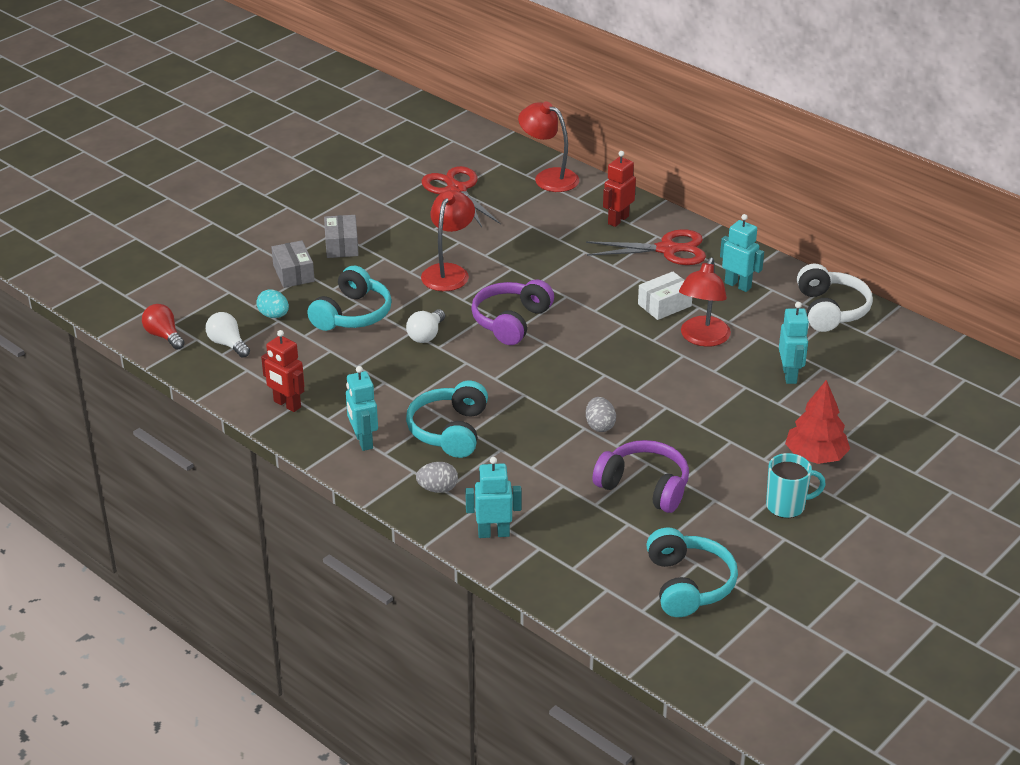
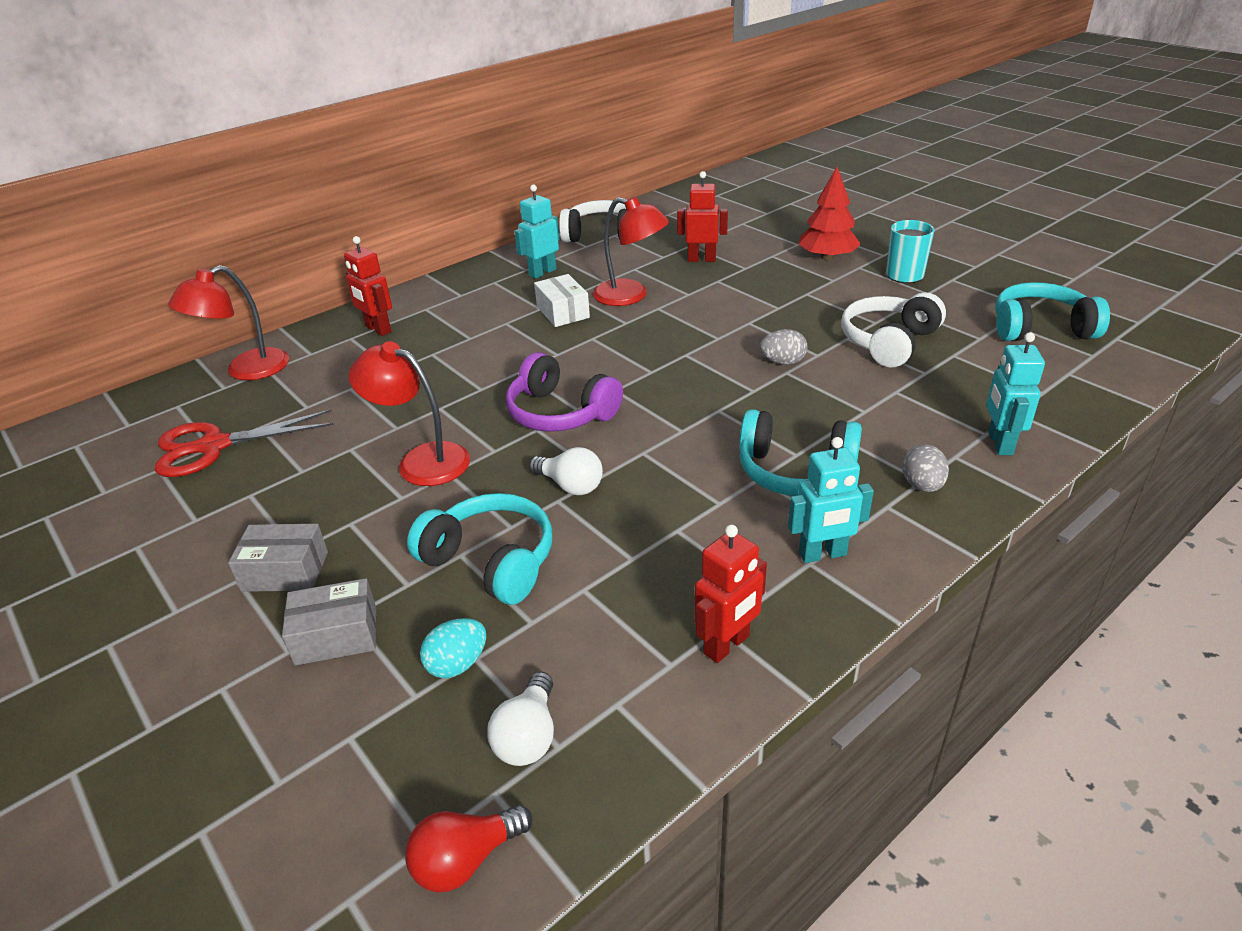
camera: 80 degrees left, 0 degrees up
white light bulb [206,312,250,358] -> white light bulb turned 45 degrees counterclockwise [487,672,554,766]
red scissors [586,229,706,265] -> none
purple headphones [592,440,689,513] -> white headphones [841,292,946,367]
turquoise robot [779,302,809,384] -> red robot [677,171,728,262]

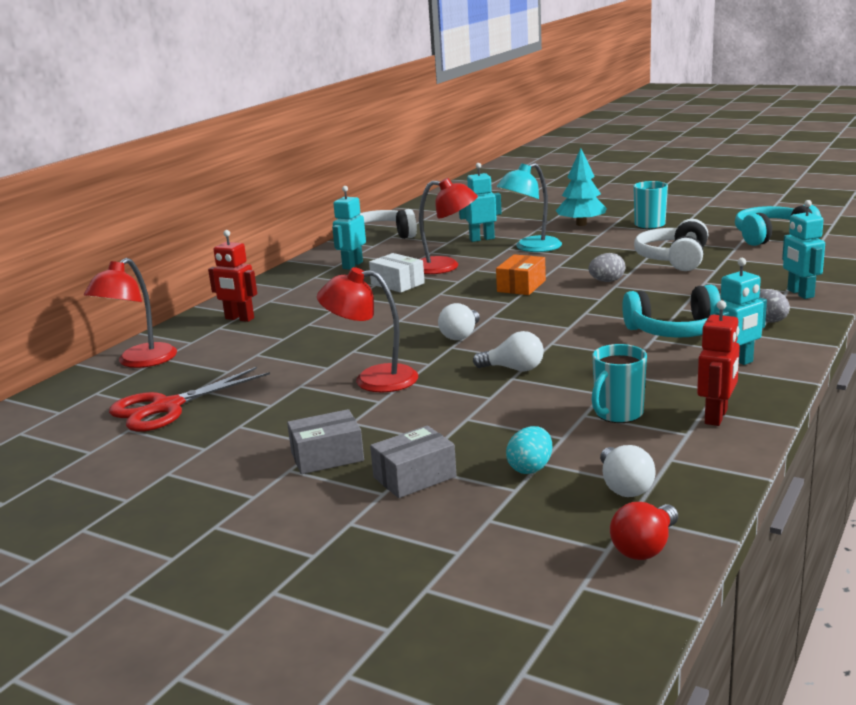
camera: 20 degrees left, 15 degrees down
turquoise headphones [407,493,552,605] -> none
purple headphones [506,352,623,432] -> white light bulb [438,303,480,340]
red robot [677,171,728,262] -> turquoise robot [459,163,502,242]
red tree [799,167,861,260] -> turquoise tree [556,148,607,226]
none -> orange box [496,254,546,295]
none -> turquoise lamp [497,163,562,252]
none -> turquoise mug [591,344,647,423]

